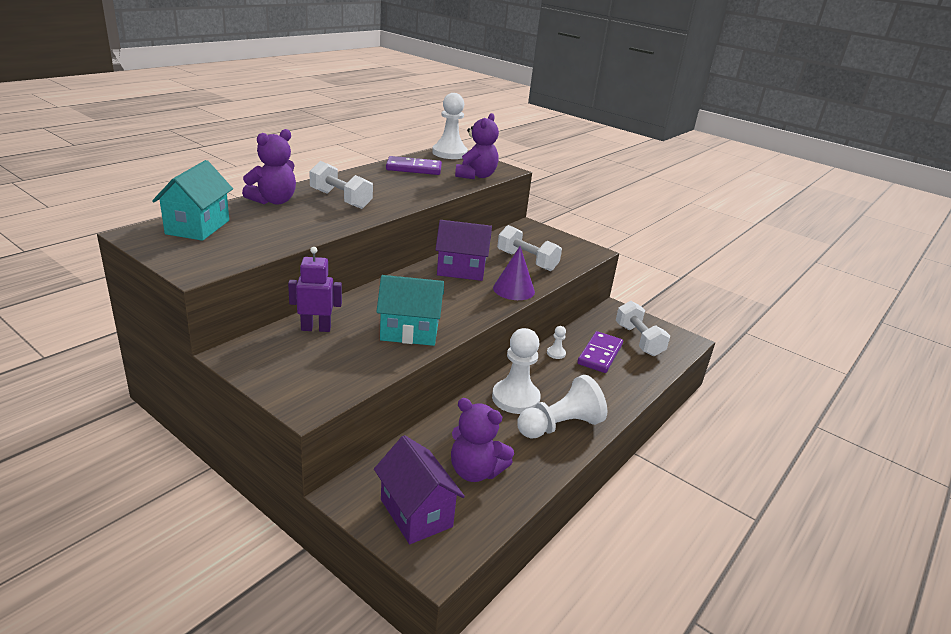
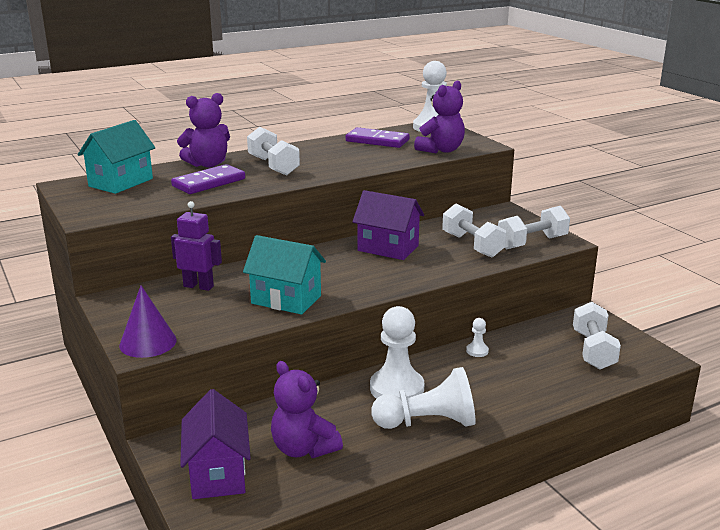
camera: 25 degrees right, 5 degrees down
purple cone [493,246,535,300] -> purple cone moved to [119,286,177,358]
purple domino [577,331,623,373] -> purple domino moved to [171,164,245,194]
none -> white dumbbell [498,206,570,249]

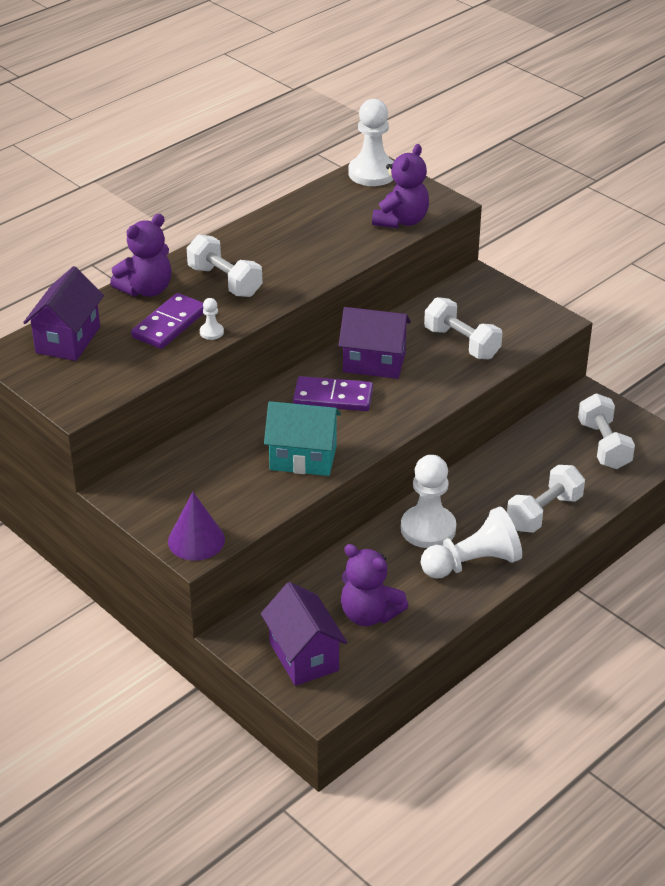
camera: 15 degrees left, 15 degrees up
turquoise house [78,120,155,194] -> purple house [23,266,104,361]
purple robot [171,201,222,291] -> none
purple domino [346,127,410,148] -> purple domino moved to [293,376,373,411]
white pawn [466,318,489,357] -> white pawn moved to [200,298,224,340]
white dumbbell [498,206,570,249] -> white dumbbell moved to [507,465,585,533]

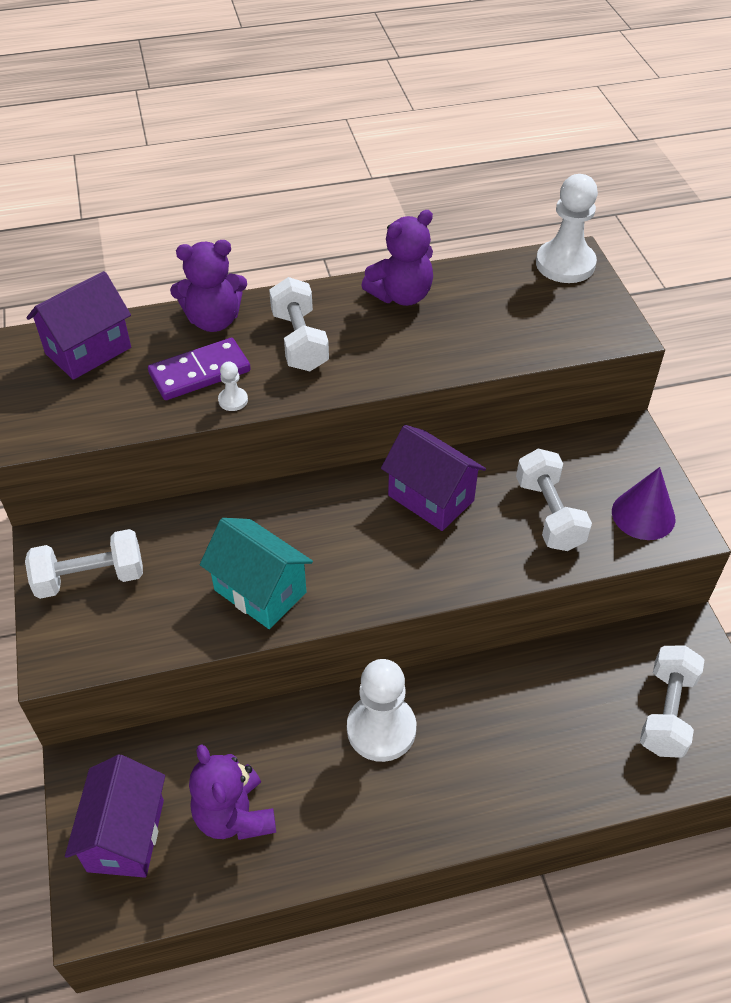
camera: 30 degrees right, 10 degrees up
purple cone [168,492,225,561] -> purple cone moved to [612,467,676,540]
purple domino [293,376,373,411] -> none
purple teddy bear [372,144,429,228] -> purple teddy bear moved to [361,210,433,306]
white pawn [421,507,522,579] -> none
white dumbbell [507,465,585,533] -> white dumbbell moved to [25,529,143,599]

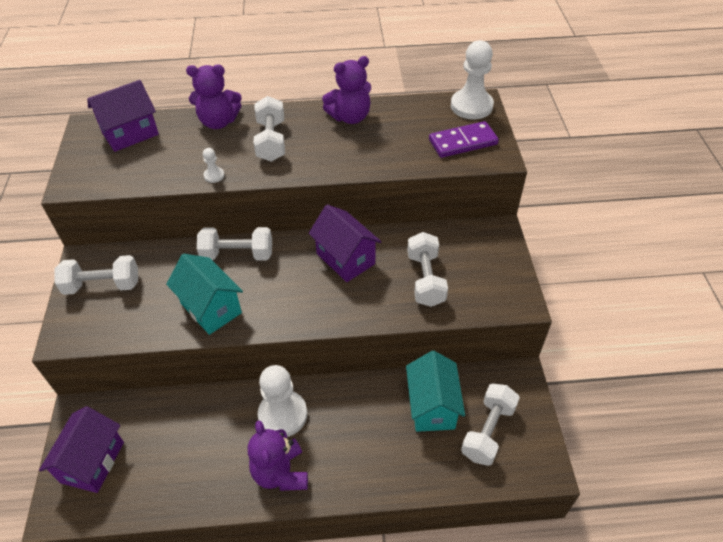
camera: 10 degrees right, 0 degrees up
purple domino [148,338,251,400] -> purple domino moved to [429,121,499,158]
purple teddy bear [189,744,276,840] -> purple teddy bear moved to [248,420,308,491]
purple cone [612,467,676,540] -> none
none -> white dumbbell [197,227,272,261]
none -> turquoise house [406,351,465,432]

